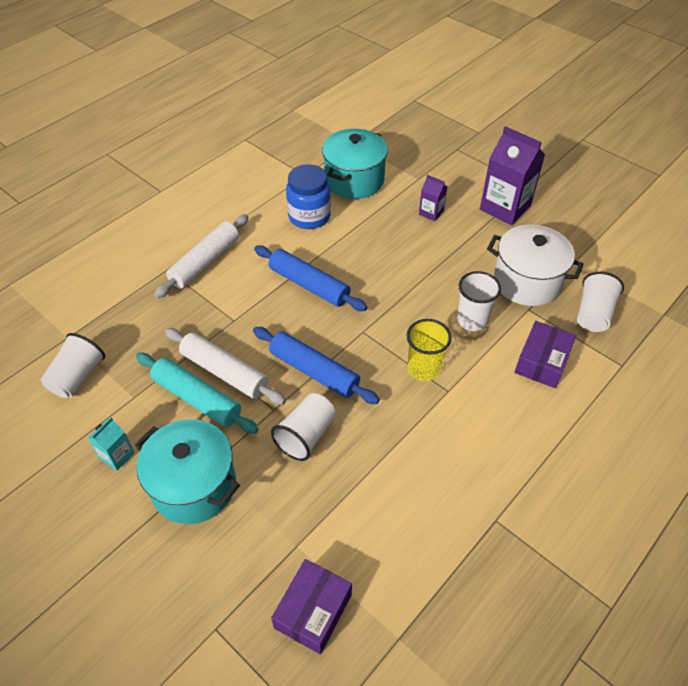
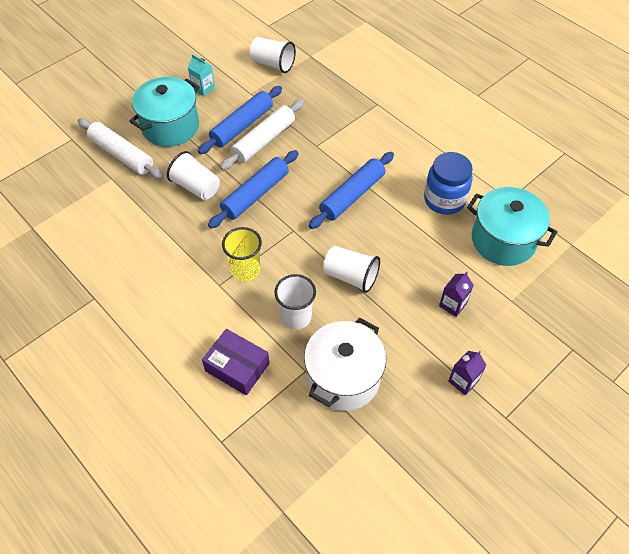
camera: 95 degrees right, 5 degrees up
turquoise rolling pin [136,353,259,434] -> blue rolling pin [198,86,282,154]
white rolling pin [154,214,249,298] -> white rolling pin moved to [78,118,164,179]
purple box [271,559,352,654] -> none
purple carton [480,126,545,225] -> purple carton [448,351,486,395], size x0.49
white cup [577,272,624,332] -> white cup moved to [323,246,380,293]

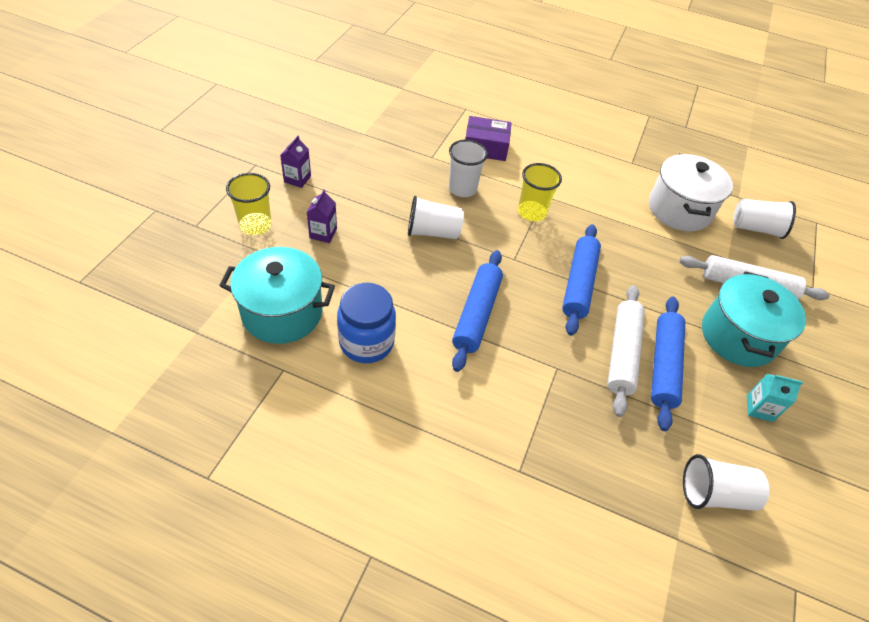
camera: 150 degrees right, 5 degrees down
white cup [167,151,220,200] -> white cup moved to [733,199,796,239]
white pot [304,318,386,411] -> white pot moved to [649,154,733,231]
none -> yellow cup [226,173,272,235]

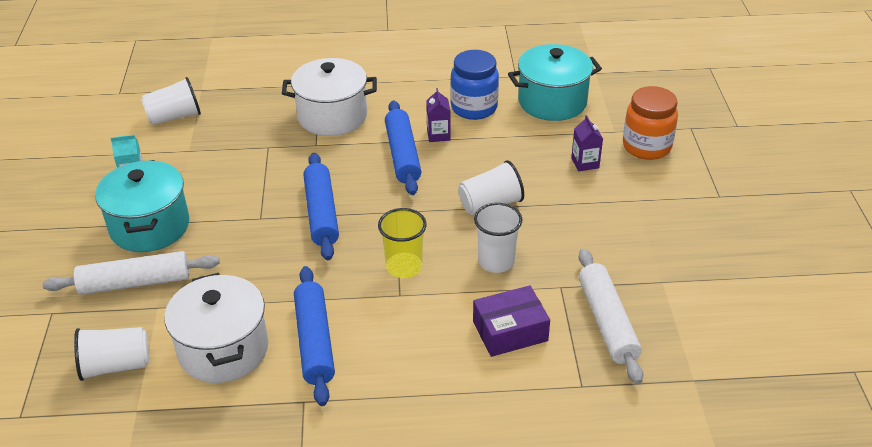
camera: 160 degrees right, 10 degrees down
yellow cup [226,173,272,235] -> orange jar [623,86,678,160]
purple carton [280,136,311,188] -> purple carton moved to [426,88,451,142]
white rolling pin [607,285,645,417] -> white rolling pin moved to [579,249,643,384]
blue rolling pin [651,297,685,431] -> blue rolling pin moved to [294,266,335,406]
none -> white pot [282,58,377,136]

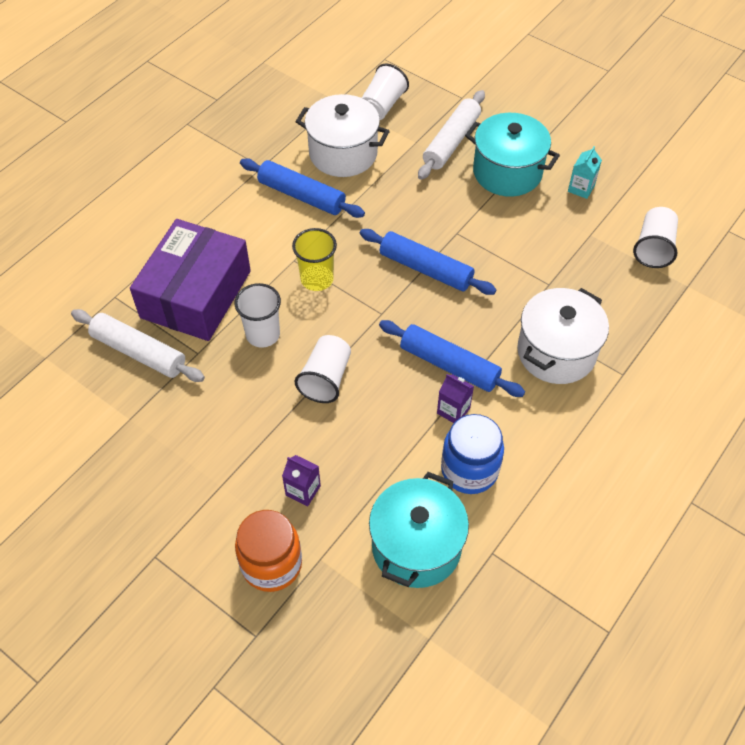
camera: 130 degrees right, 15 degrees up
purple box [473,285,550,357] -> purple box [130,219,251,341], size x1.79

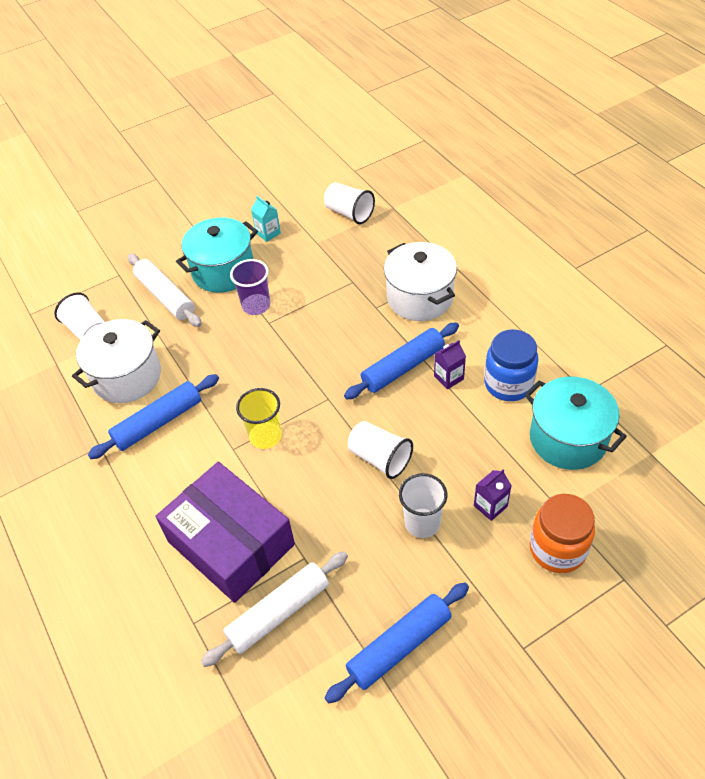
camera: 65 degrees left, 5 degrees down
white cup [235,283,281,348] -> white cup moved to [399,473,447,538]
blue rolling pin [360,229,496,295] -> blue rolling pin moved to [324,582,469,704]
none -> purple cup [230,259,270,315]

